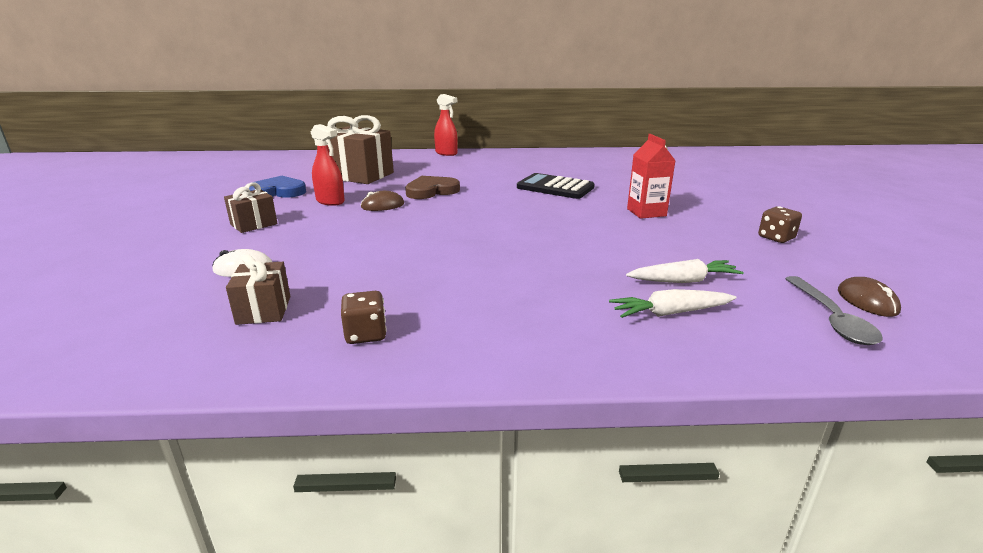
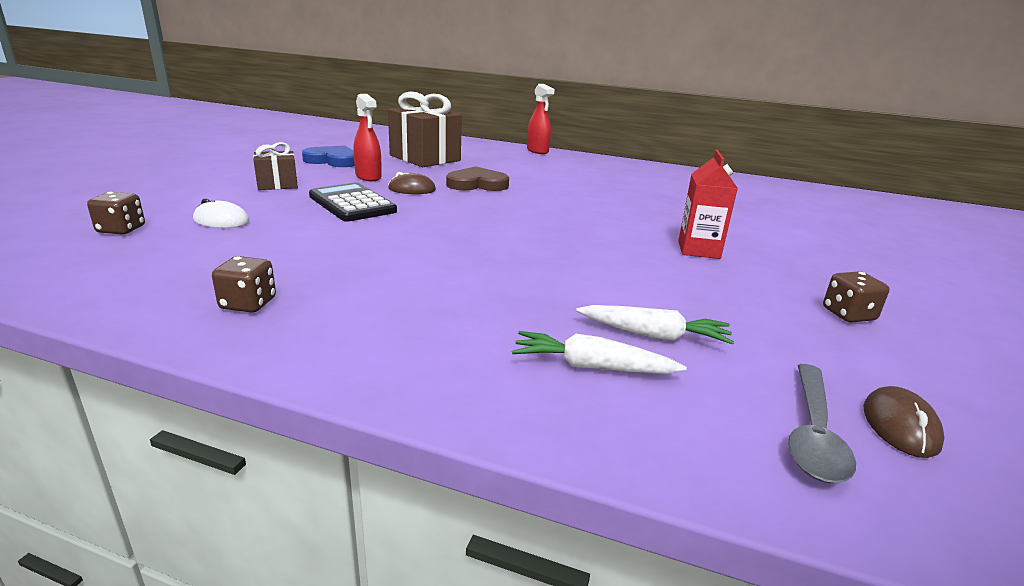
camera: 20 degrees right, 0 degrees up
brown gift [226,254,290,325] -> none
black calculator [517,173,595,199] -> black calculator moved to [309,183,397,222]
none -> brown dice [87,192,145,234]

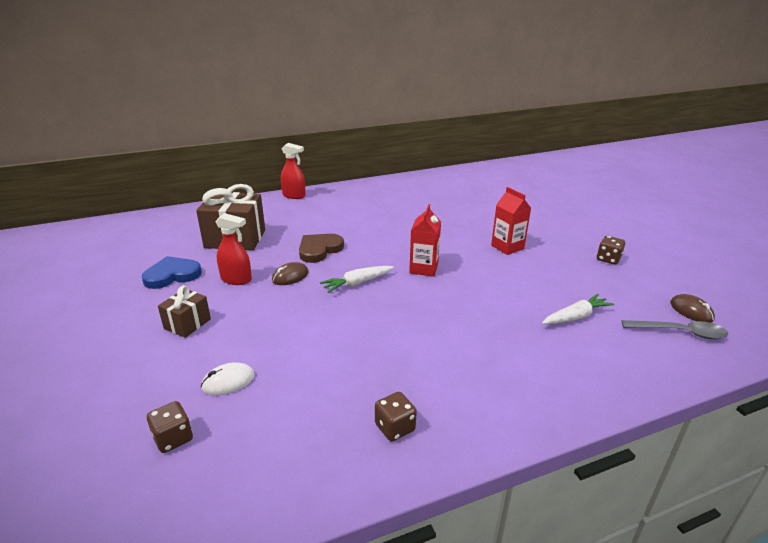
camera: 40 degrees left, 5 degrees up
black calculator [309,183,397,222] -> none
white carrot [512,331,687,374] -> white carrot moved to [320,266,394,293]
grey spoon [788,364,856,483] -> grey spoon turned 60 degrees counterclockwise [622,320,728,339]
none -> red carton [409,204,441,277]

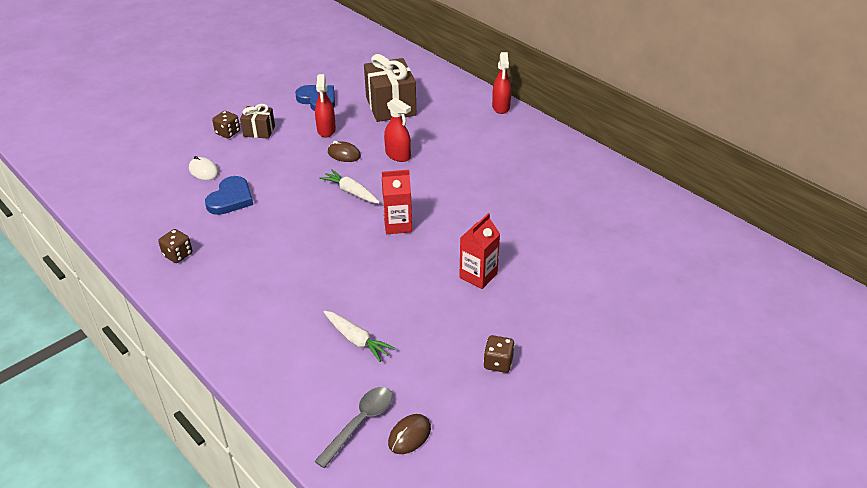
camera: 70 degrees right, 10 degrees up
brown dice [147,401,193,453] -> brown dice moved to [212,111,240,138]
brown heart [299,234,344,263] -> red spray bottle [384,98,411,162]
grey spoon [622,320,728,339] -> grey spoon turned 135 degrees counterclockwise [314,387,392,468]
none -> blue heart [205,176,253,215]

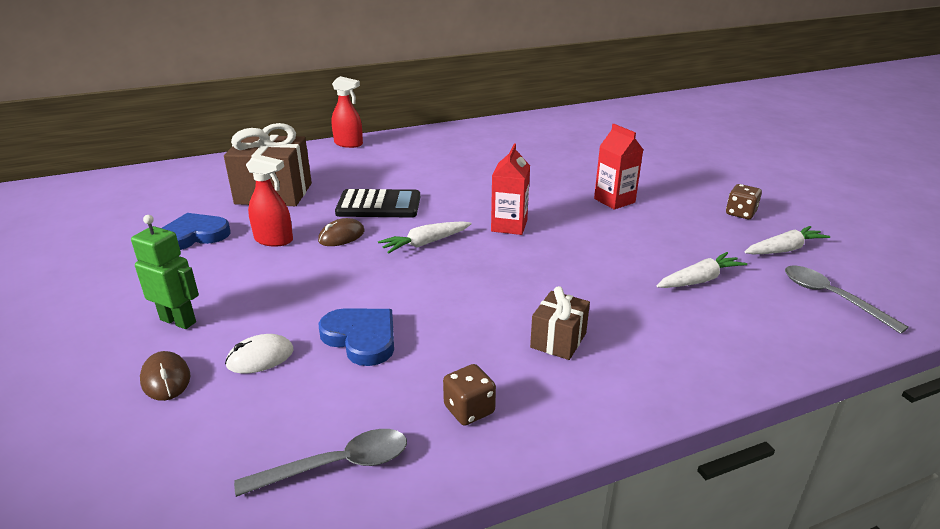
camera: 70 degrees left, 10 degrees down
brown dice [212,111,240,138] -> green robot [131,215,199,329]
brown gift [240,104,275,139] -> brown gift moved to [530,286,590,360]
red spray bottle [384,98,411,162] -> black calculator [335,189,420,218]
brown mouse [388,414,431,454] -> brown mouse moved to [140,351,191,401]
none -> grey spoon [234,429,407,497]
none -> white carrot [745,226,830,254]

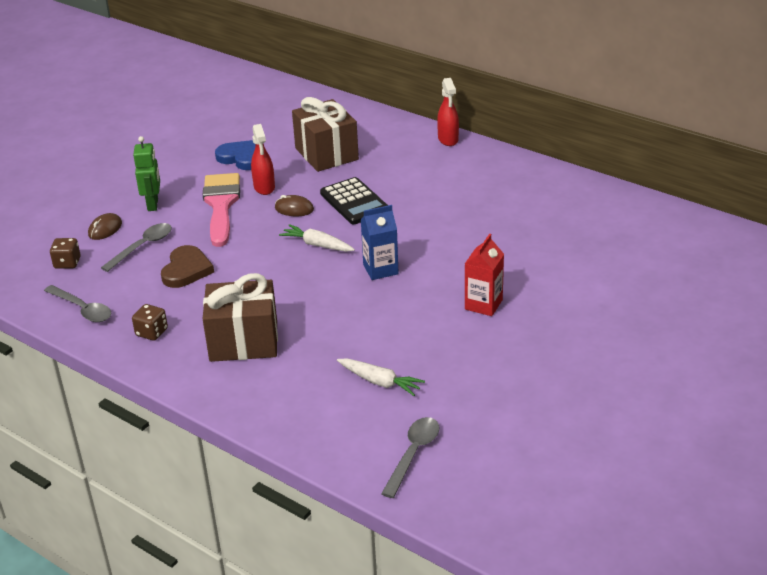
camera: 60 degrees right, 5 degrees up
white mouse [225,334,293,373] -> grey spoon [101,223,172,272]
blue heart [319,308,394,366] -> brown heart [161,245,214,288]
red carton [491,143,530,235] -> blue carton [361,205,399,280]
brown gift [530,286,590,360] -> brown gift [203,273,278,362], size x1.85
brown dice [726,184,762,219] -> brown dice moved to [50,238,81,269]
white carrot [745,226,830,254] -> none
none -> pink brush [203,173,240,247]

